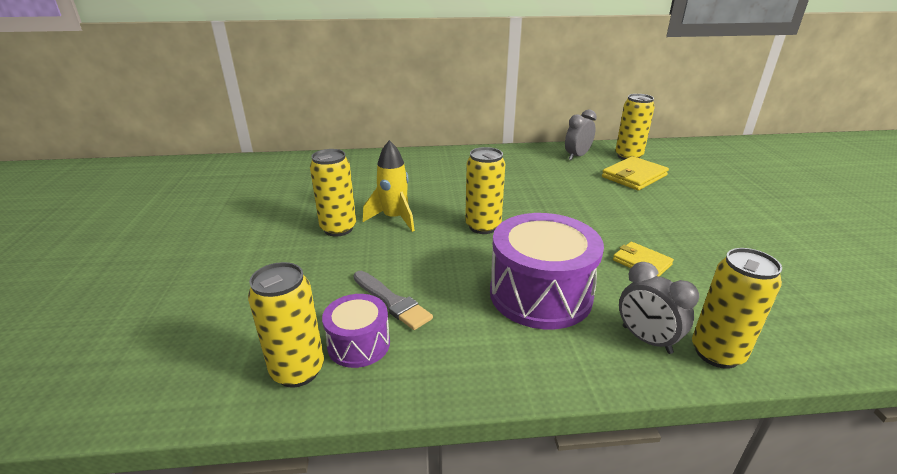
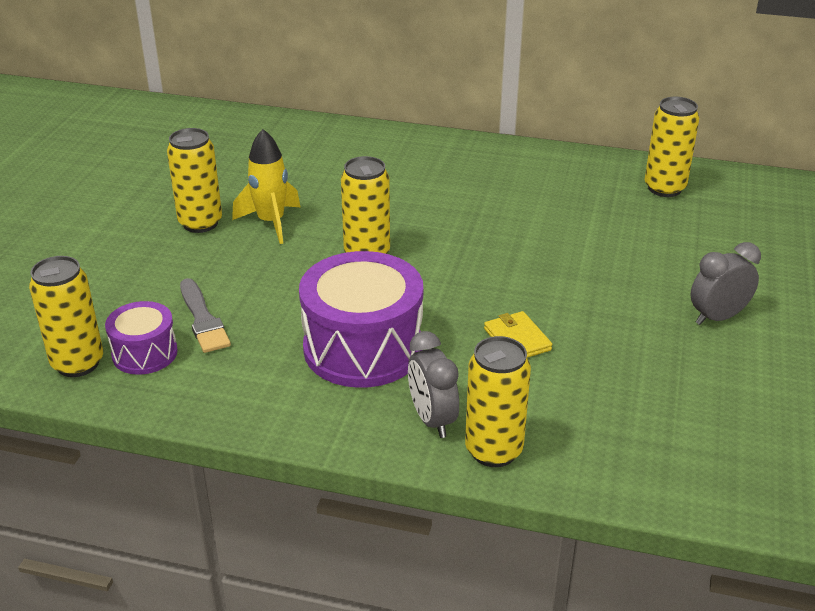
camera: 20 degrees right, 5 degrees up
grey clock [565,109,597,160] -> grey clock moved to [690,242,761,325]
yellow wallet [602,156,669,190] -> none

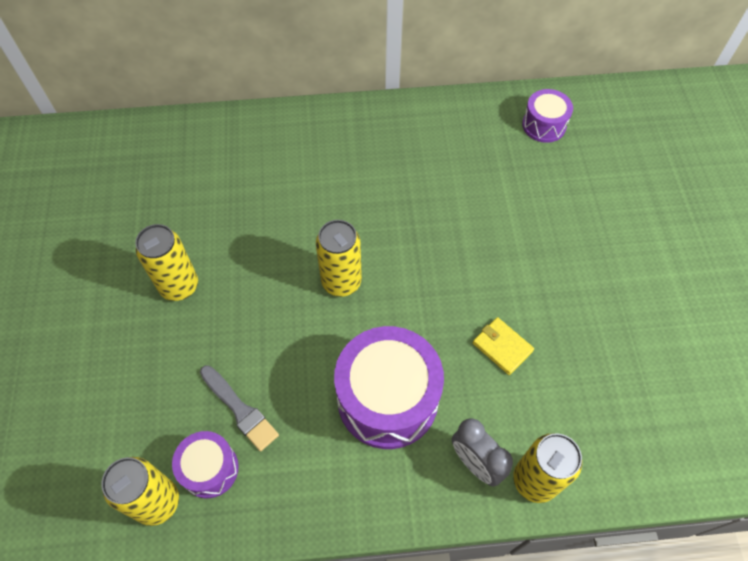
camera: 20 degrees left, 25 degrees up
yellow rocket [232,129,300,244] -> none
yellow can [645,97,699,197] -> purple drum [522,89,573,143]
grey clock [690,242,761,325] -> none

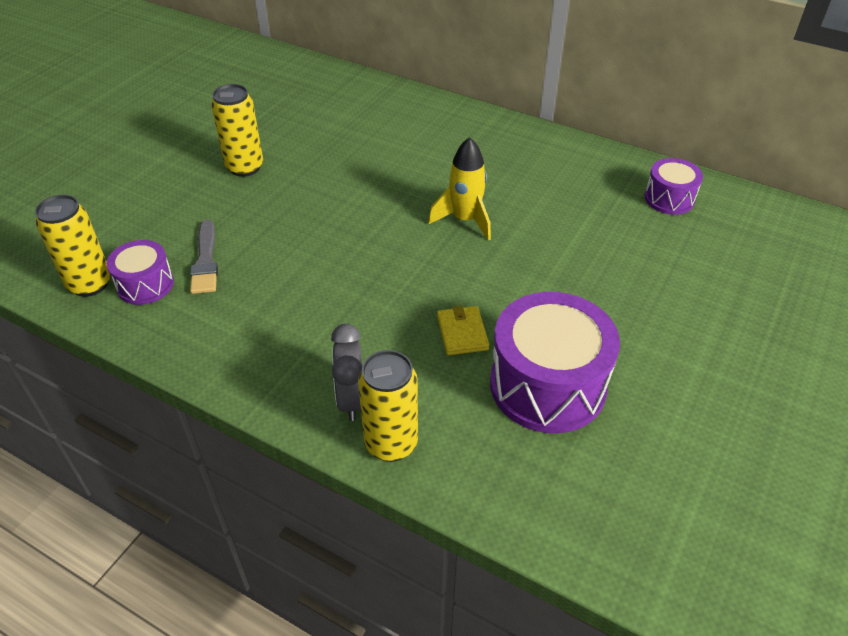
camera: 35 degrees right, 15 degrees down
yellow can [316,220,362,297] -> none
purple drum [334,326,444,449] -> purple drum moved to [490,292,620,433]
none -> yellow rocket [428,137,491,241]

